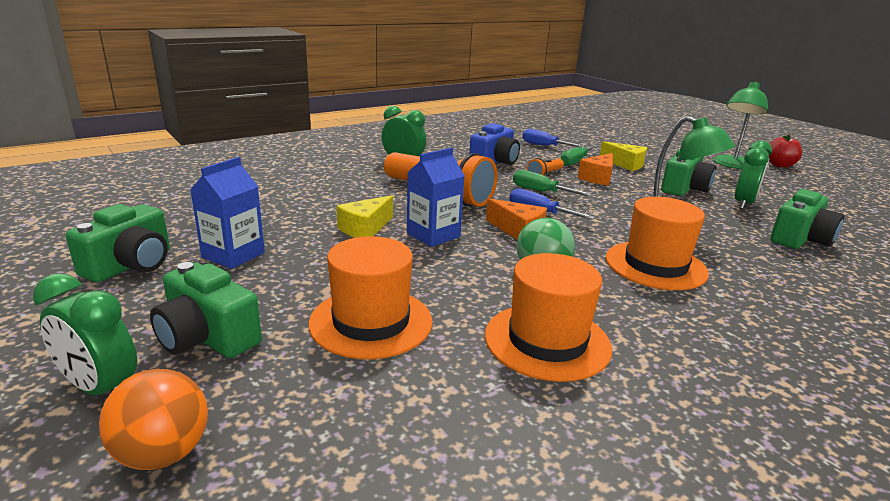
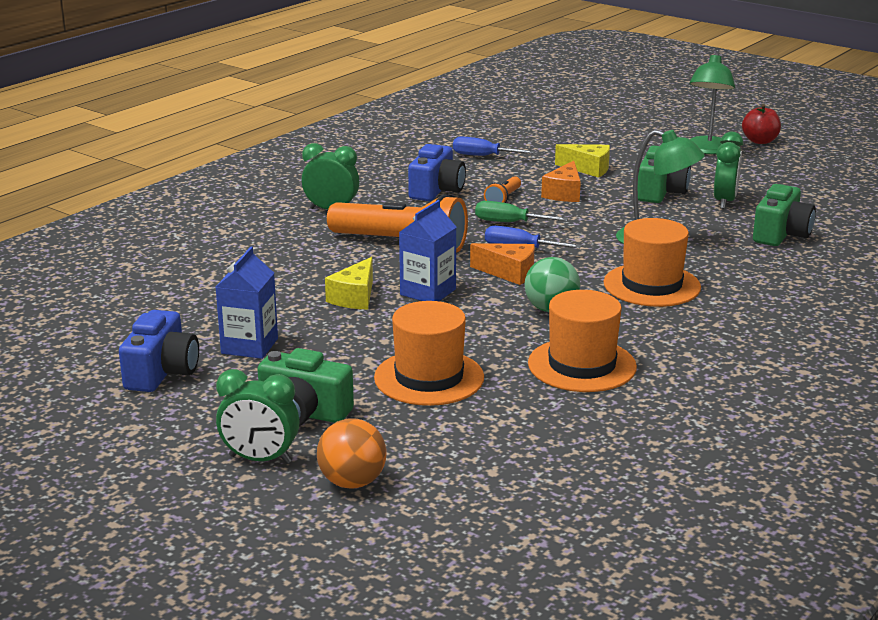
camera: 15 degrees left, 0 degrees up
green camera [66,204,170,282] -> blue camera [119,310,199,392]
green screwdriver [561,145,598,166] -> none

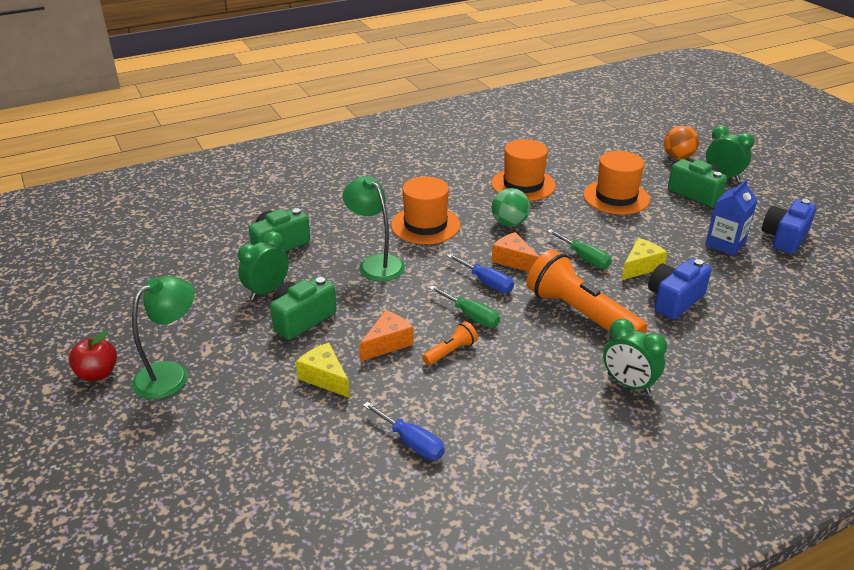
camera: 155 degrees left, 10 degrees up
blue carton [399,200,456,301] -> green screwdriver [547,229,612,268]
blue camera [408,144,466,201] -> blue camera moved to [648,259,712,320]

